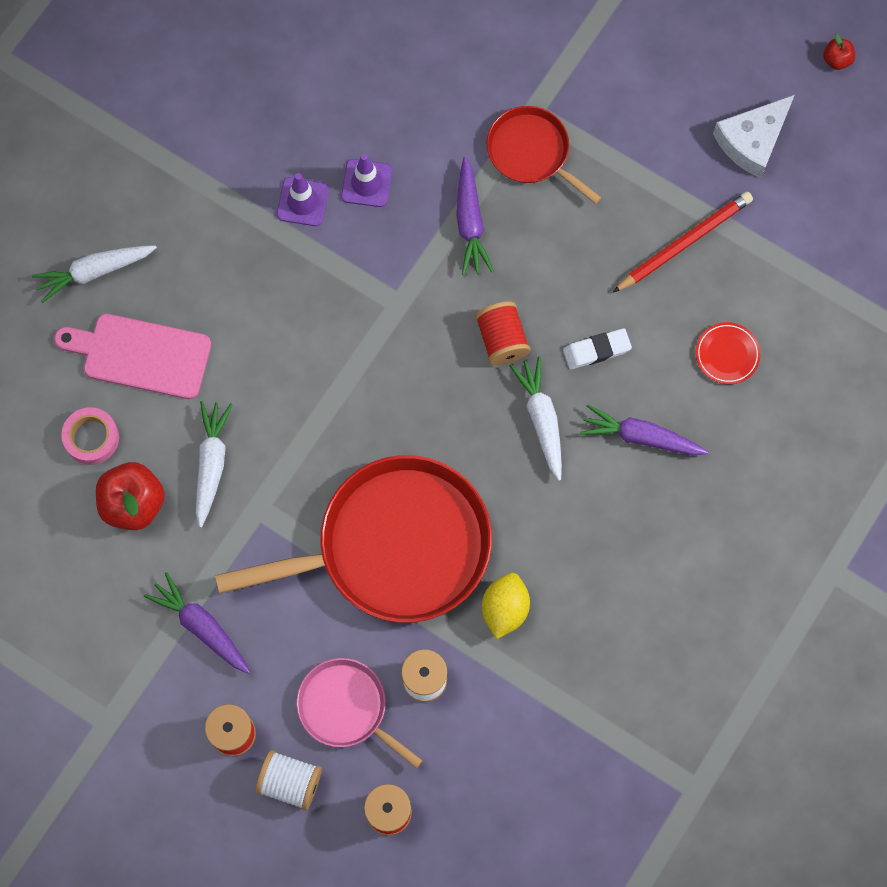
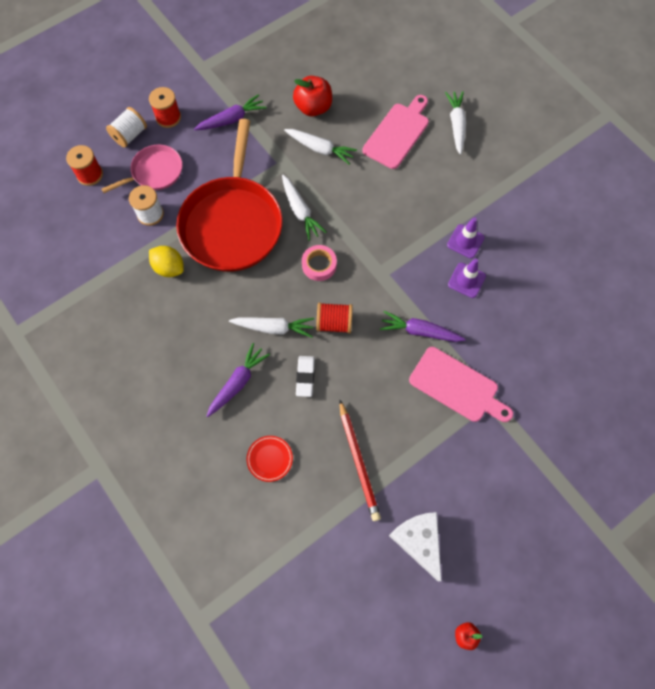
camera: 110 degrees right, 5 degrees down
pink tape [61,407,119,465] -> pink tape moved to [302,245,337,281]
red pan [487,106,602,204] -> pink cutting board [409,347,513,422]
none -> white carrot [282,175,326,241]

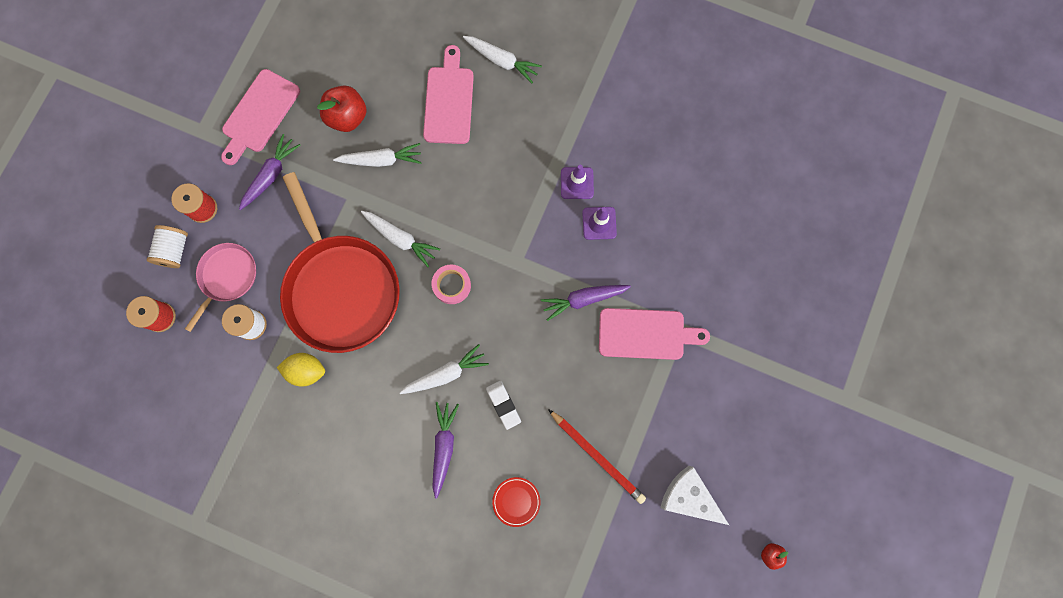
camera: 30 degrees left, 10 degrees up
red spool [316,303,353,333] -> none
white carrot [445,91,466,155] -> white carrot turned 150 degrees clockwise [463,36,542,83]
none -> pink cutting board [221,69,300,165]

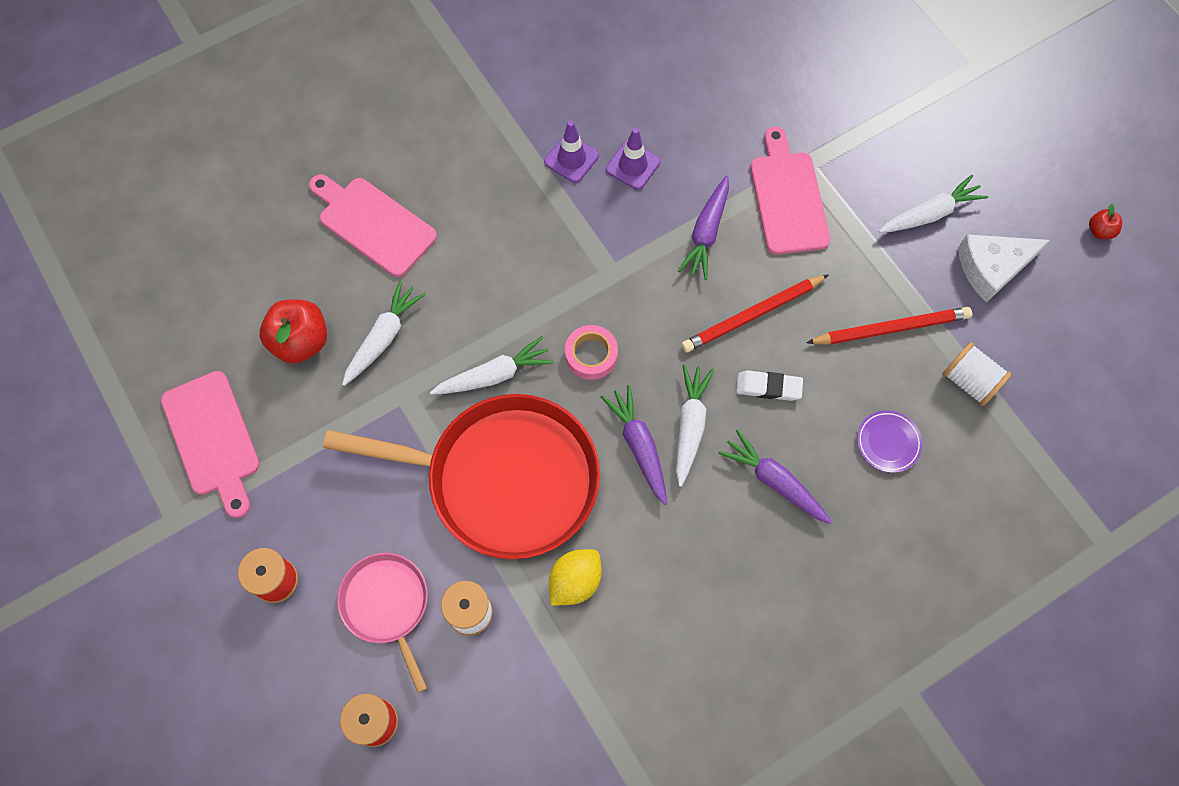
camera: 55 degrees left, 10 degrees down
white spool [147,225,188,268] -> white spool moved to [942,342,1012,406]
purple carrot [239,134,300,210] -> purple carrot moved to [601,385,667,505]
white carrot [463,36,542,83] -> white carrot moved to [879,175,988,233]
red plate [492,477,541,527] -> purple plate [857,410,923,473]
pink cutting board [599,308,710,360] -> pink cutting board turned 45 degrees counterclockwise [750,127,830,255]
none -> red pencil [681,274,829,353]

